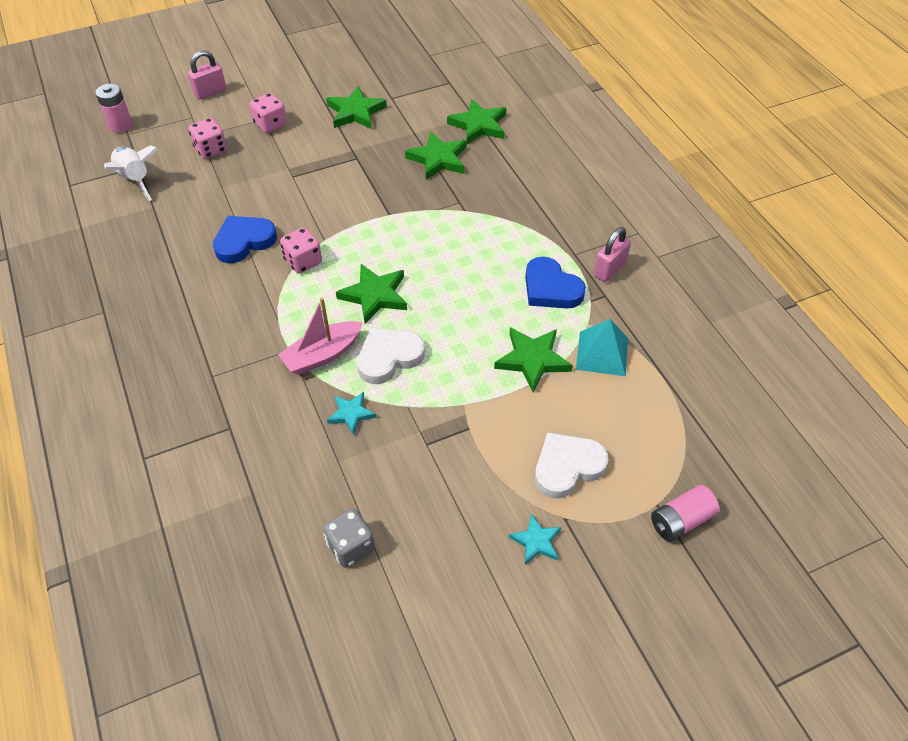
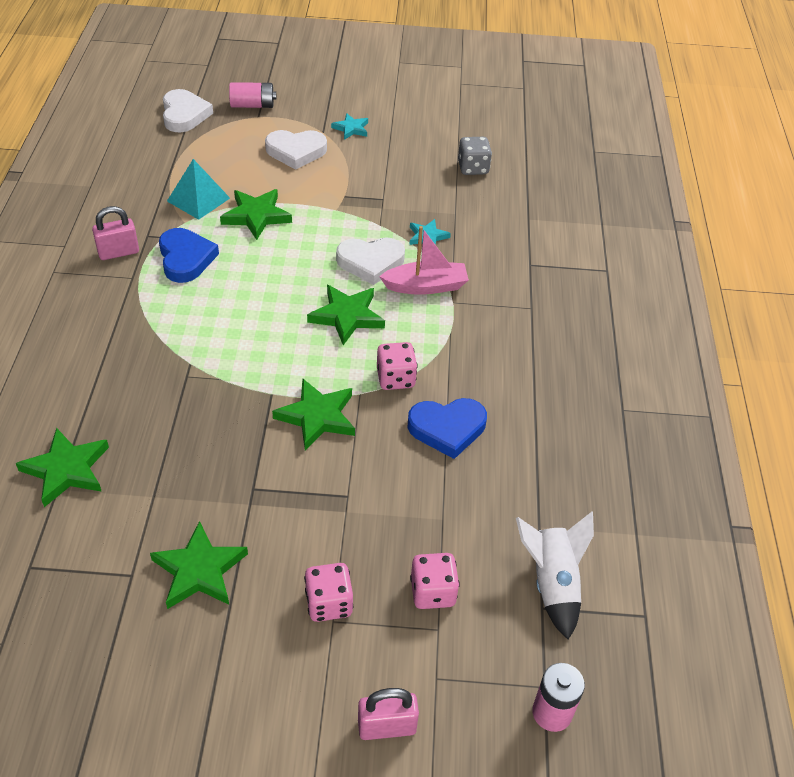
camera: 155 degrees left, 5 degrees down
green star [405,131,467,180] -> green star moved to [272,379,355,450]
none -> white heart [163,89,213,132]

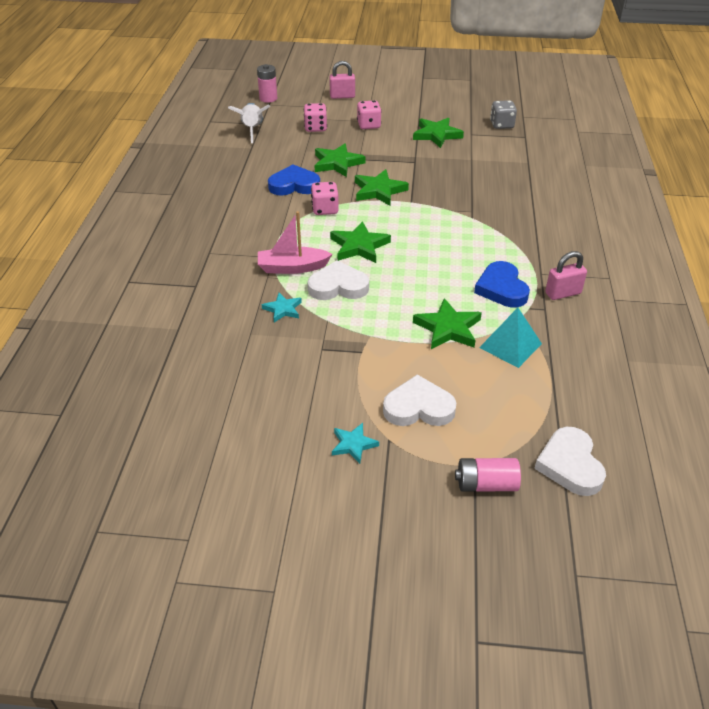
camera: 175 degrees left, 5 degrees down
green star [16,428,109,507] -> green star moved to [315,143,366,177]
grey dice [458,137,492,175] -> grey dice moved to [490,100,517,129]

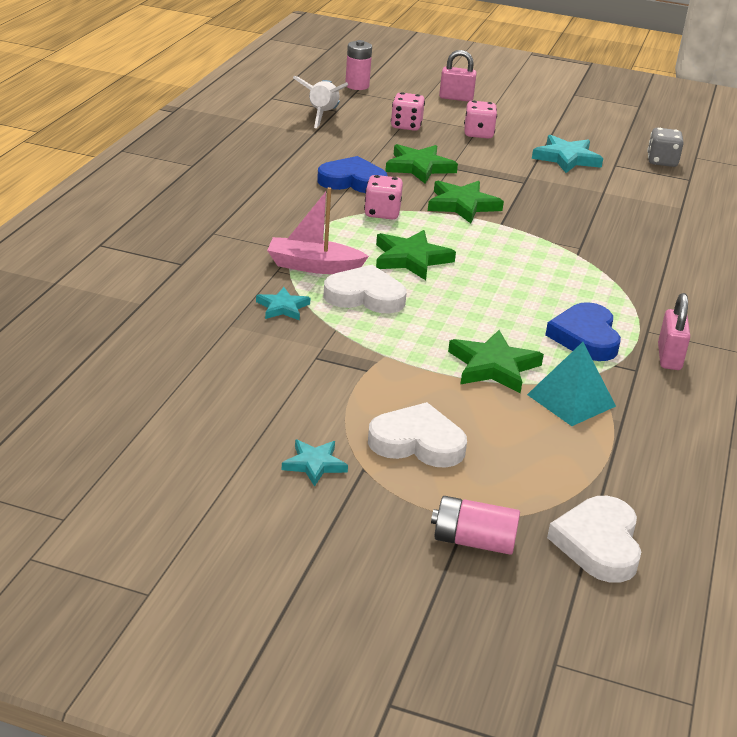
camera: 10 degrees right, 10 degrees down
green star [413,118,464,148] -> turquoise star [532,135,603,173]
pink padlock [545,251,587,300] -> pink padlock turned 75 degrees counterclockwise [658,293,690,370]

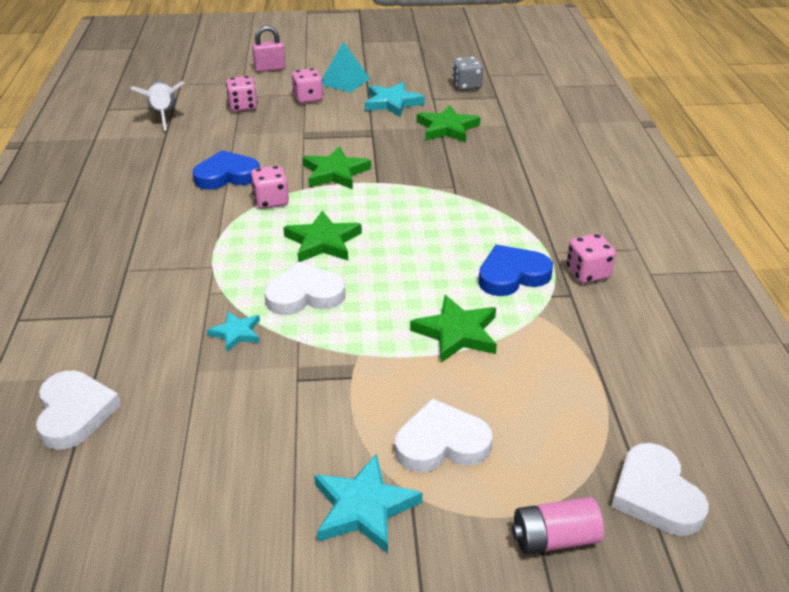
camera: 20 degrees left, 5 degrees up
pink boat [267,187,369,274] -> none
turquoise star [282,440,348,487] -> turquoise star [314,453,423,554], size x1.66
pink battery [345,40,372,90] -> none
green star [385,144,458,184] -> green star moved to [417,105,481,143]
turquoise pyramid [527,342,616,426] -> turquoise pyramid moved to [322,42,370,93]
blue heart [545,302,621,361] -> blue heart turned 90 degrees clockwise [478,245,553,296]
pink padlock [658,293,690,370] -> pink dice [566,233,616,283]
none -> white heart [36,371,121,450]

